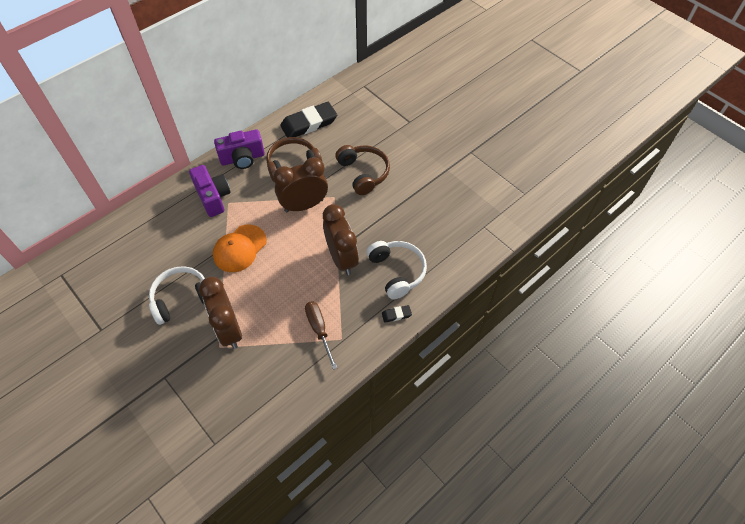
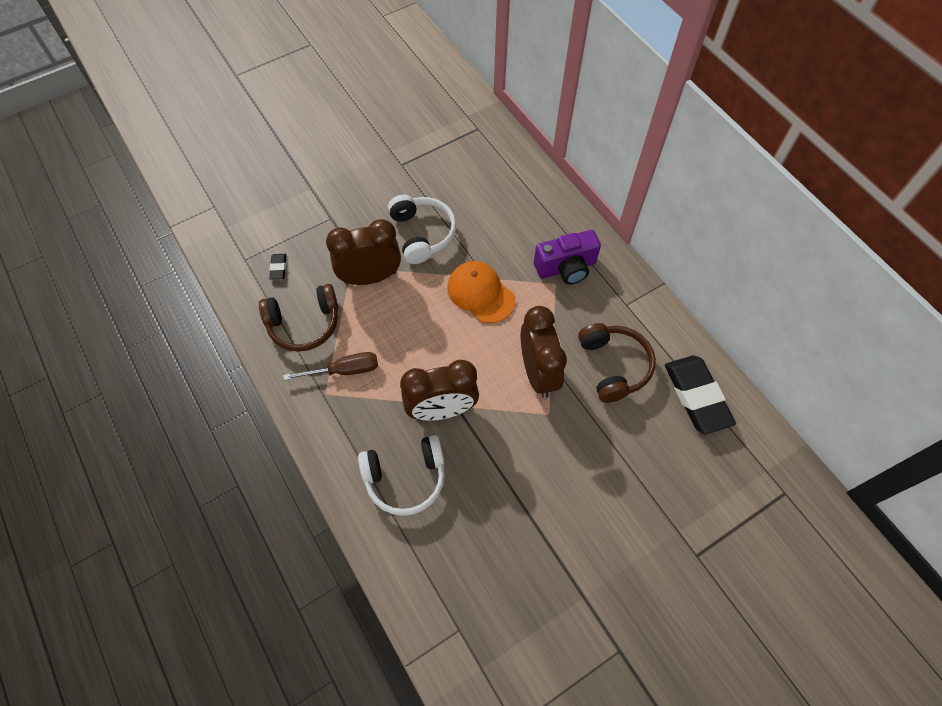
camera: 100 degrees right, 5 degrees up
purple camera [214,129,265,169] -> none
brown headphones [335,145,390,195] -> brown headphones moved to [259,284,338,352]
black eraser [382,305,412,323] -> black eraser moved to [269,254,286,280]

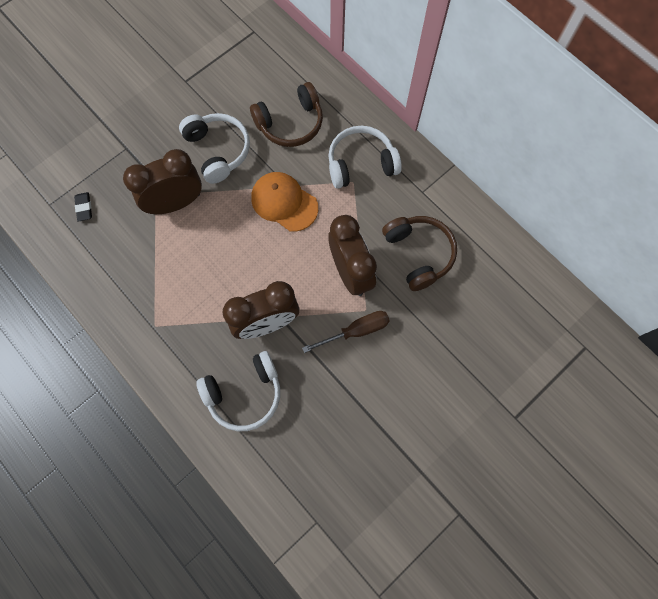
camera: 10 degrees left, 10 degrees up
brown headphones [259,284,338,352] -> brown headphones moved to [250,82,323,147]
brown screwdriver [283,352,378,380] -> brown screwdriver moved to [302,311,390,353]
purple camera [534,230,601,285] -> white headphones [328,126,402,189]
black eraser [665,356,736,434] -> none

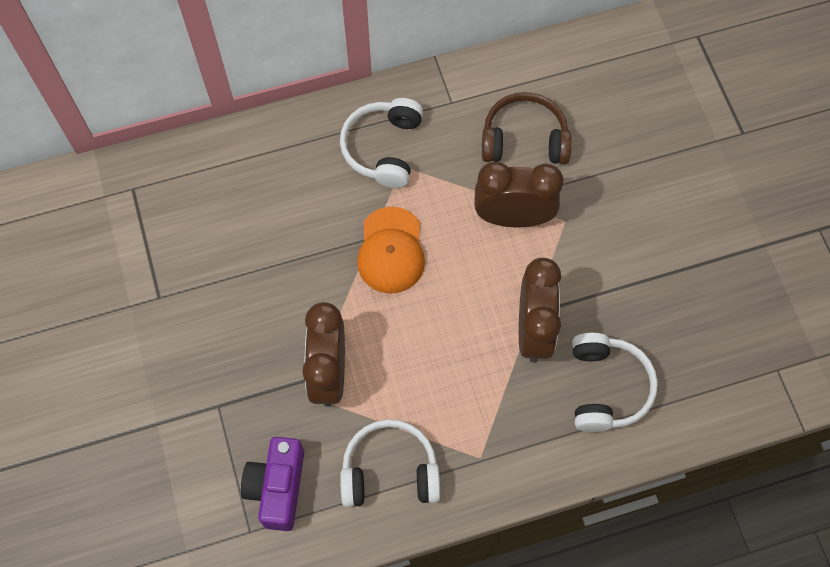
camera: 65 degrees left, 5 degrees down
black eraser [74,192,92,222] -> purple camera [241,437,304,531]
white headphones [179,113,250,184] -> white headphones moved to [340,419,440,507]
brown headphones [250,82,323,147] -> none
orange cap [251,172,318,232] -> orange cap turned 60 degrees counterclockwise [357,207,425,294]
brown screwdriver [302,311,390,353] -> none

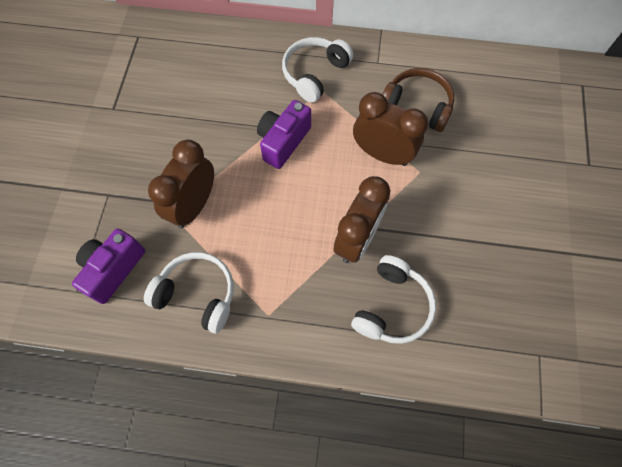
camera: 25 degrees right, 0 degrees up
orange cap [357,207,425,294] -> purple camera [257,100,311,169]

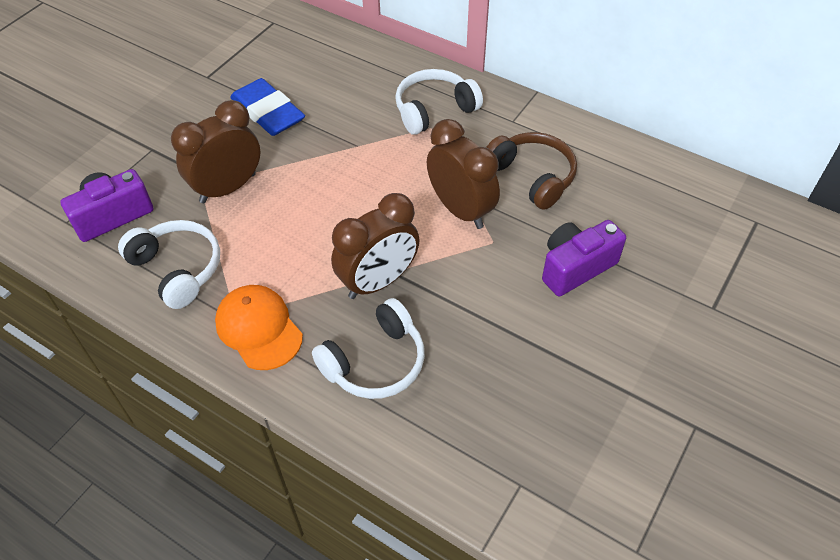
camera: 25 degrees right, 15 degrees down
purple camera [257,100,311,169] -> purple camera moved to [542,220,626,296]
none -> orange cap [215,285,303,370]
none -> blue eraser [230,78,305,136]

